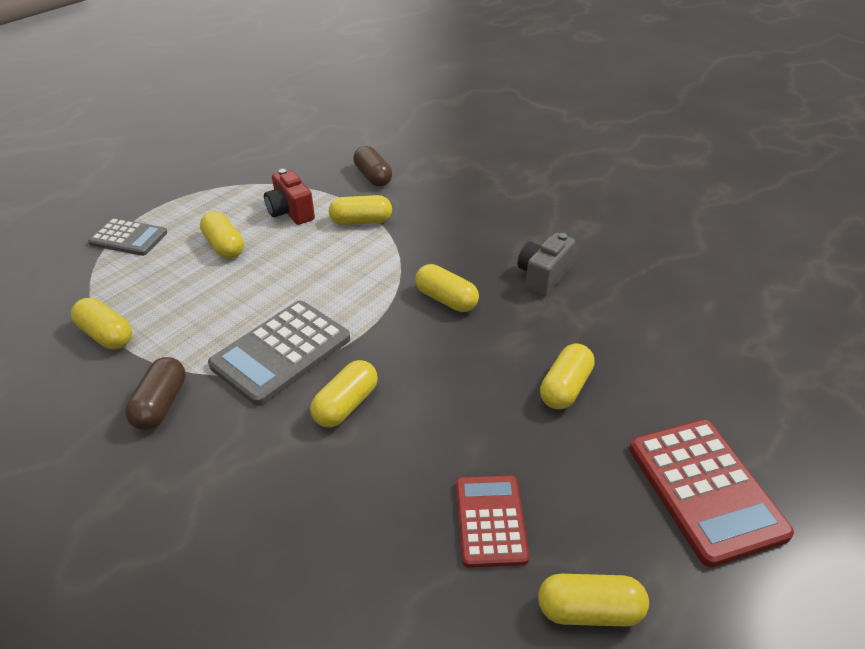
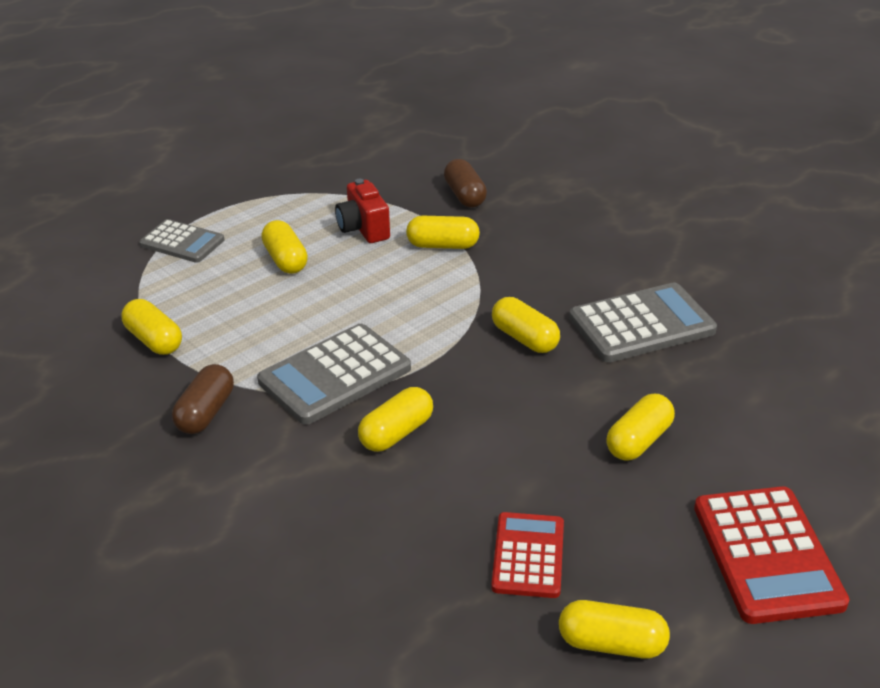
camera: 10 degrees right, 5 degrees down
grey camera [518,233,575,297] -> grey calculator [569,283,717,362]

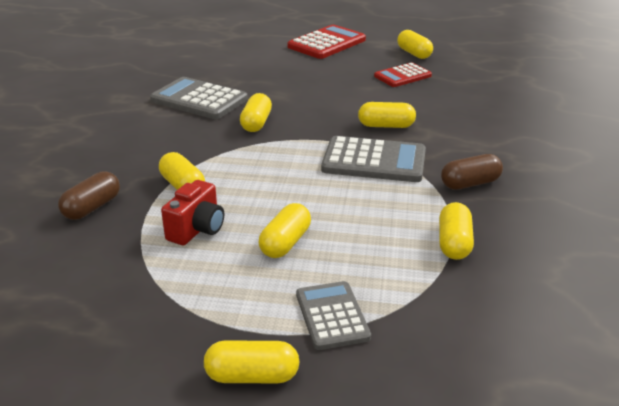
camera: 130 degrees left, 5 degrees down
yellow capsule [606,394,675,461] -> yellow capsule moved to [204,340,299,383]

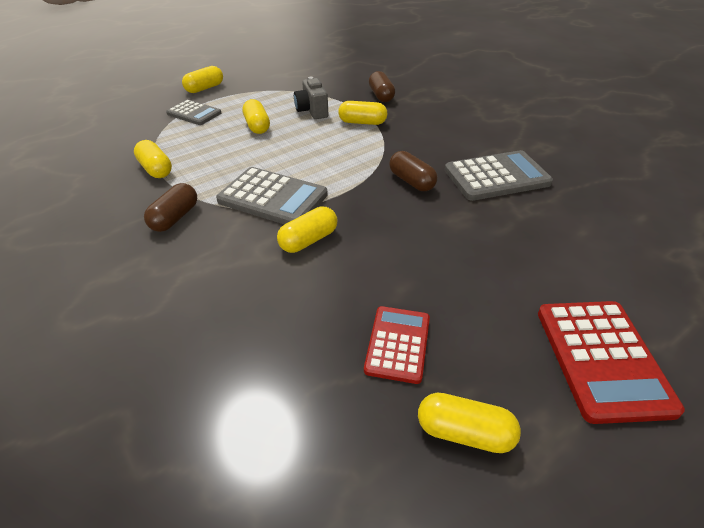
camera: 135 degrees right, 10 degrees up
red camera [161,180,224,245] -> grey camera [294,77,328,119]
yellow capsule [240,93,272,132] -> brown capsule [389,151,437,191]
grey calculator [321,136,426,182] -> grey calculator turned 120 degrees counterclockwise [216,167,328,225]

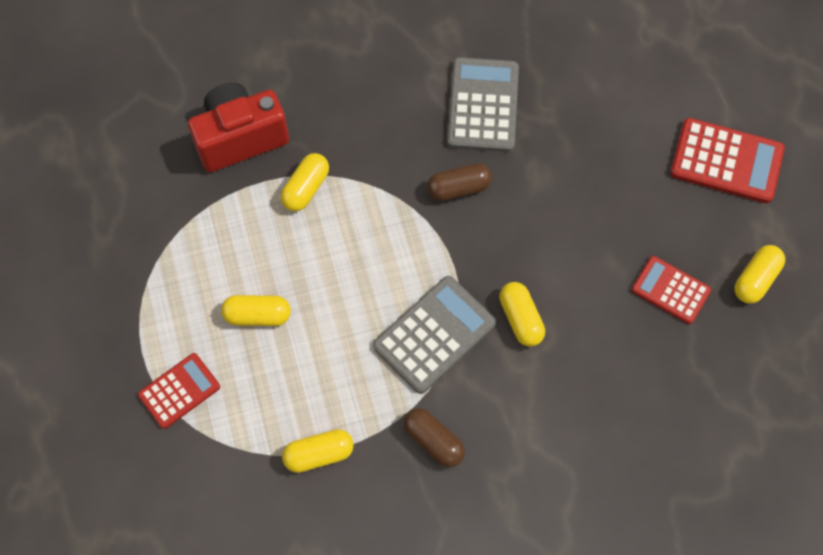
camera: 70 degrees left, 25 degrees up
grey calculator [166,100,221,125] -> red calculator [138,353,220,429]
yellow capsule [182,66,223,93] -> none
grey camera [294,77,328,119] -> none
brown capsule [369,71,395,102] -> red camera [188,83,289,172]

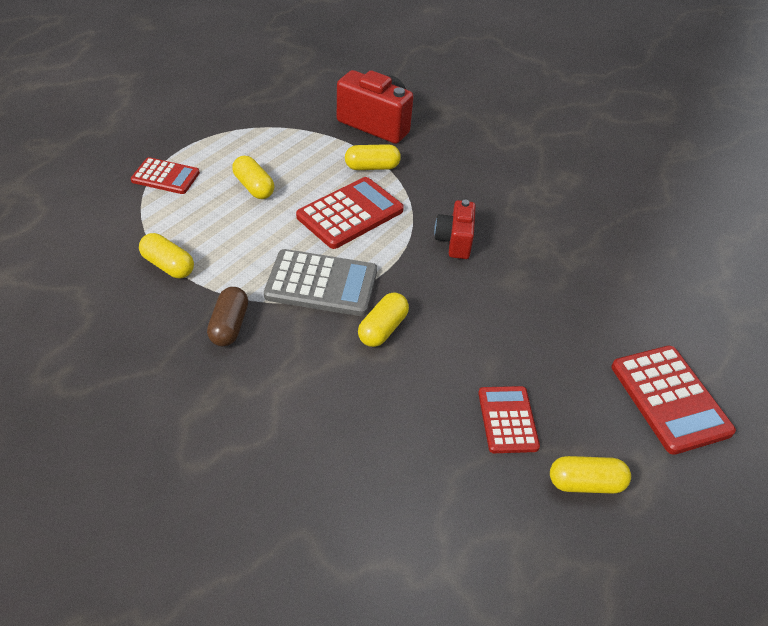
camera: 50 degrees right, 20 degrees down
brown capsule [427,163,492,201] -> red camera [434,200,476,259]
grey calculator [447,57,519,152] -> none
none -> red calculator [296,177,404,249]

